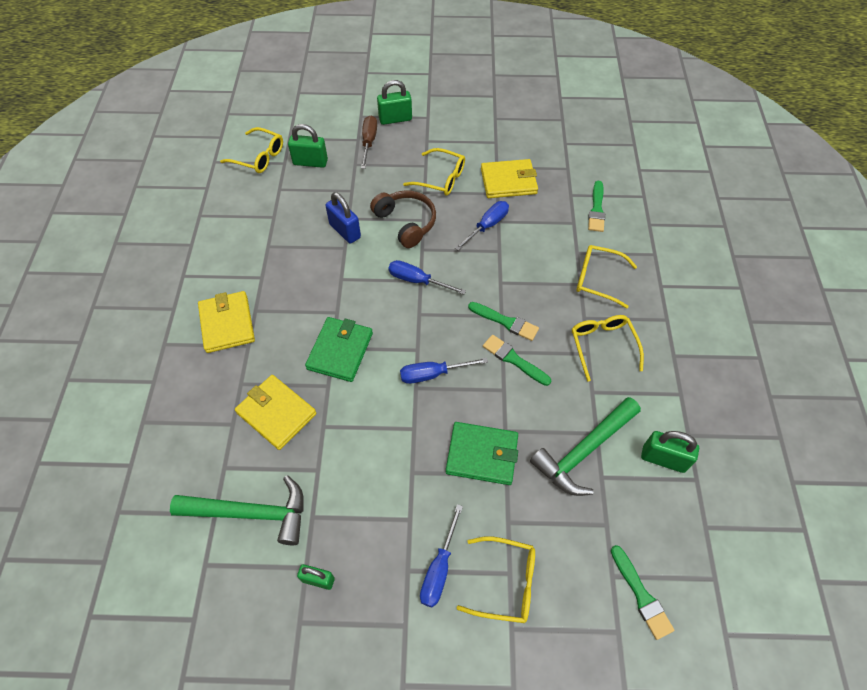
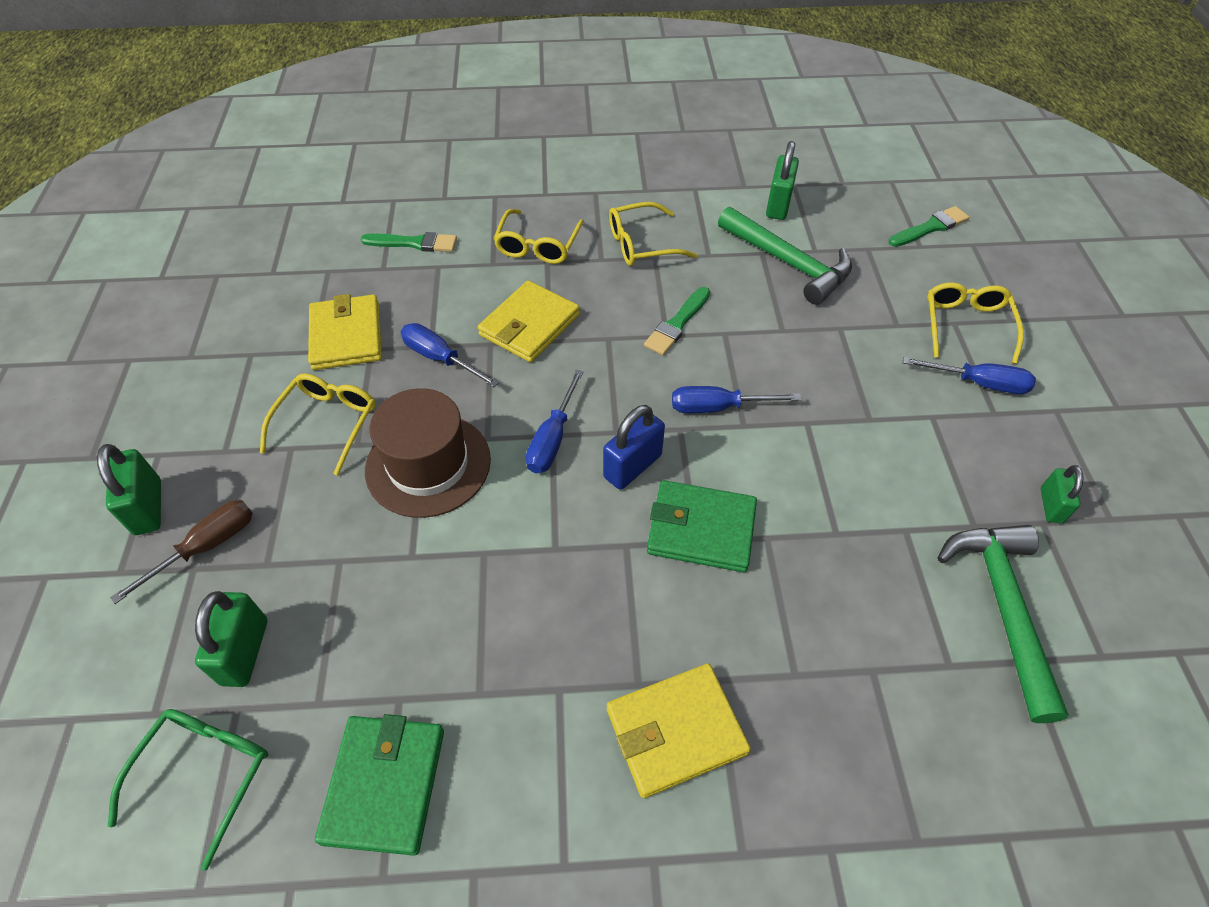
camera: 95 degrees left, 5 degrees down
yellow glasses [220,127,283,173] -> green glasses [108,709,268,871]
yellow wallet [235,375,316,450] -> yellow wallet moved to [478,280,580,362]
blue padlock [325,192,361,244] -> blue padlock moved to [603,405,665,490]
brown screwdriver [361,116,377,169] -> brown screwdriver turned 135 degrees clockwise [110,500,253,604]
brown headphones [370,190,436,248] -> brown hat [365,388,491,518]
blue screwdriver [400,357,488,384] -> blue screwdriver turned 105 degrees clockwise [672,386,801,413]
green wallet [446,422,518,485] -> green wallet moved to [315,714,444,856]
green brush [468,302,539,341] -> none

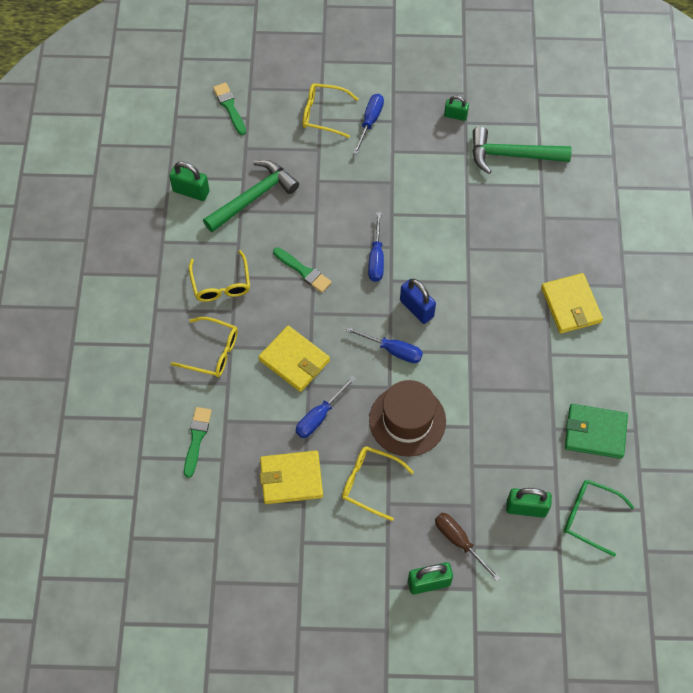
camera: 85 degrees left, 10 degrees up
green wallet [647,480,757,572] -> none

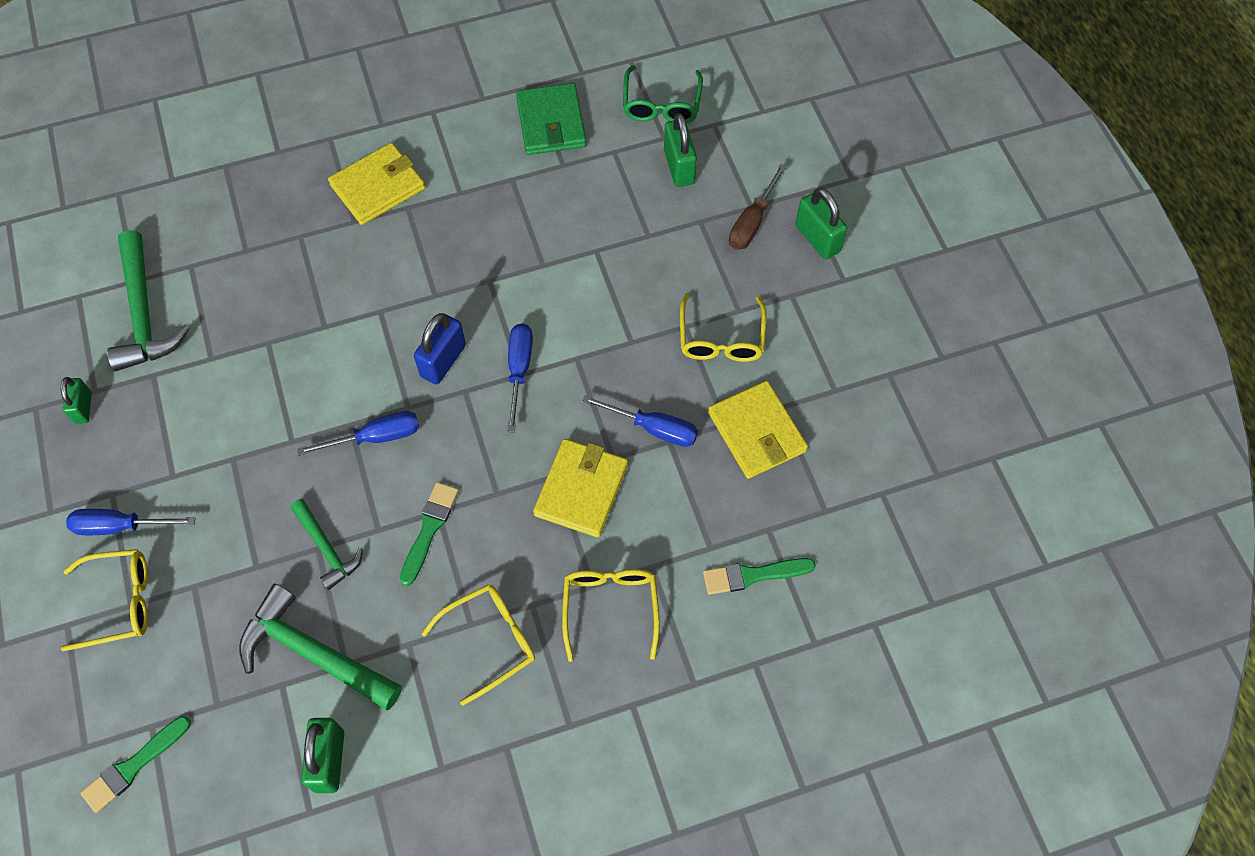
camera: 110 degrees left, 0 degrees up
yellow glasses [303,83,358,138] -> yellow glasses turned 90 degrees counterclockwise [61,549,148,651]
brown hat [369,380,446,457] -> none
none -> green hammer [290,499,363,590]

